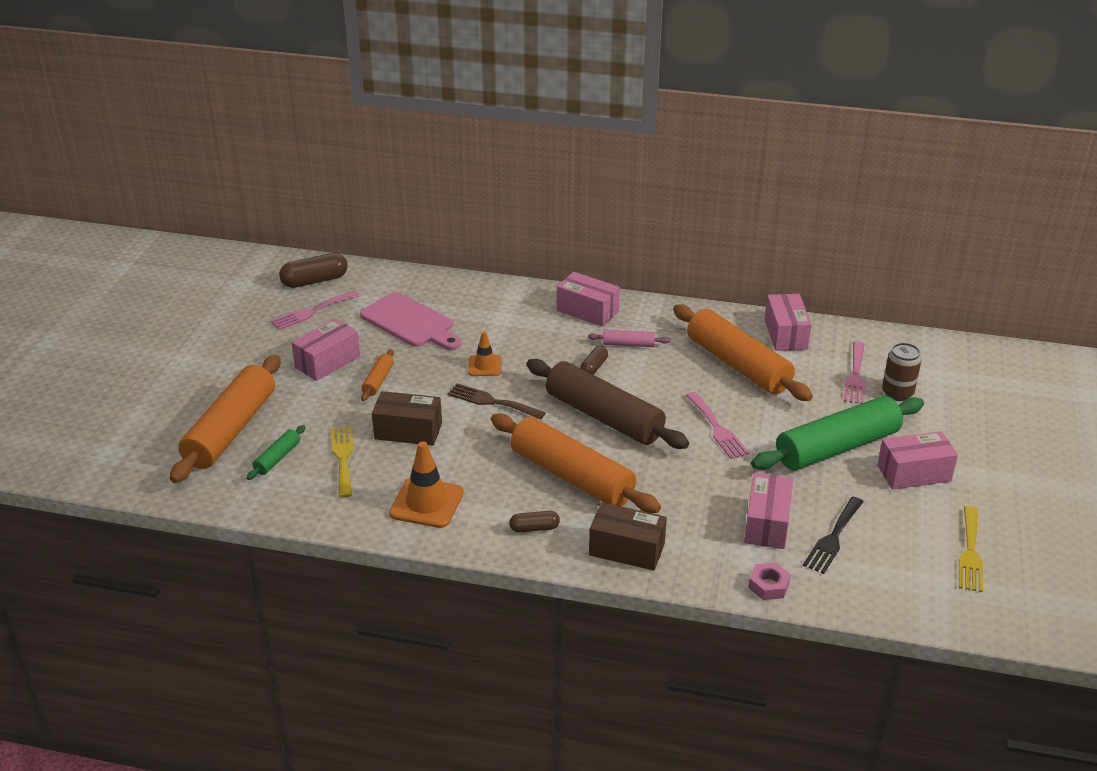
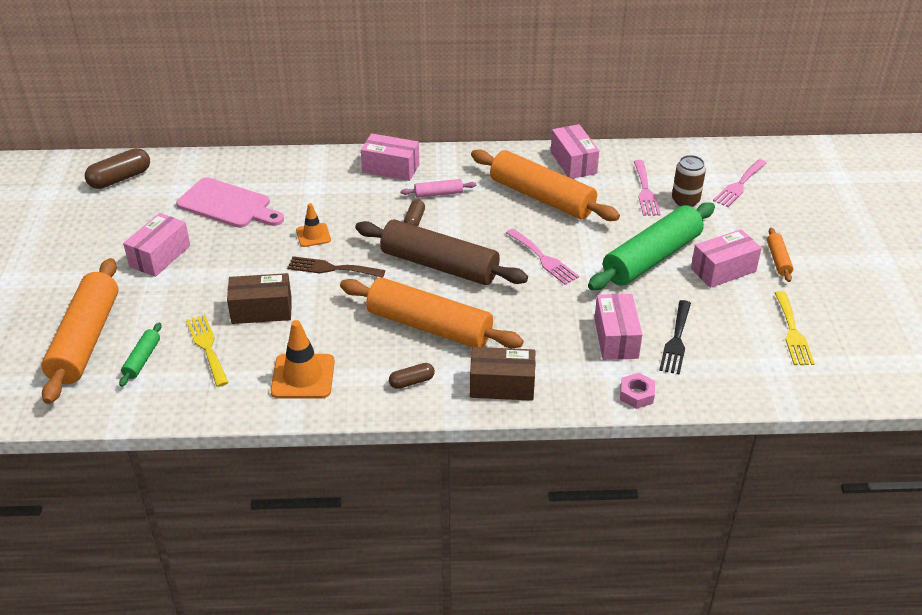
camera: 15 degrees left, 5 degrees up
pink fork [270,291,360,330] -> pink fork moved to [713,159,767,207]
orange rolling pin [361,349,394,401] -> orange rolling pin moved to [767,228,793,282]

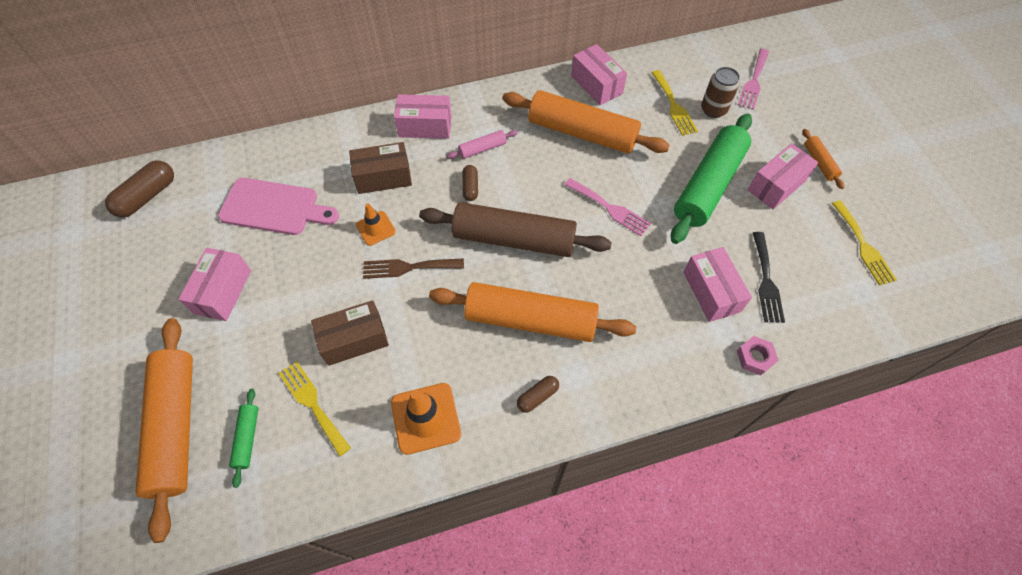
camera: 15 degrees left, 20 degrees up
brown box [470,347,536,401] -> brown box moved to [349,142,412,194]
pink fork [634,160,661,216] -> yellow fork [652,70,698,136]

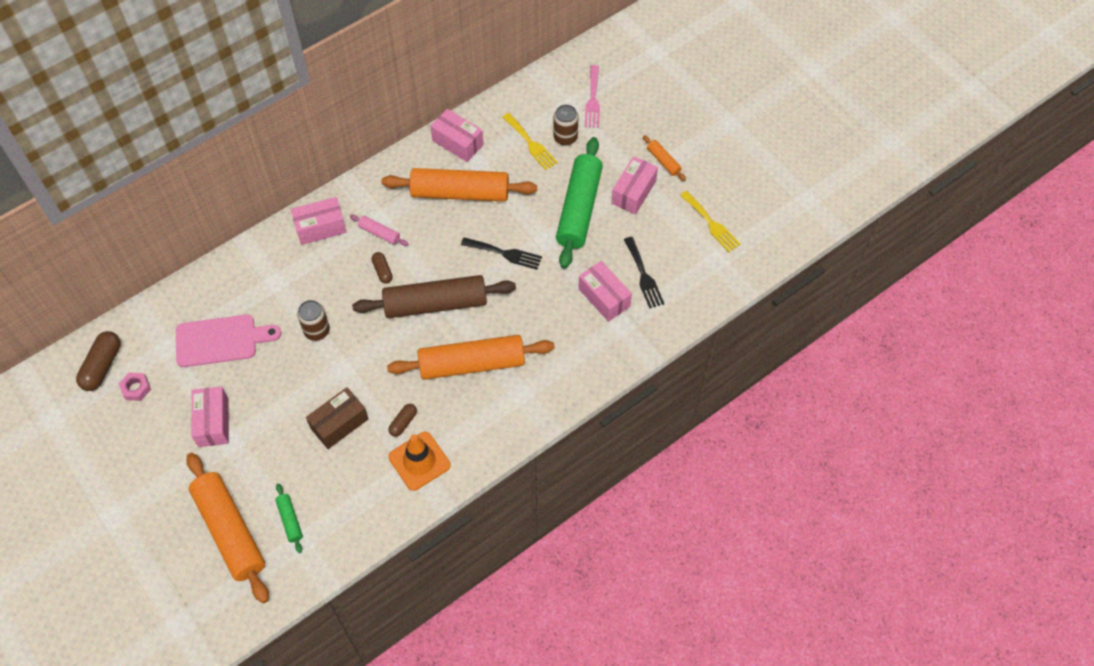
camera: 20 degrees left, 0 degrees up
yellow fork [279,361,351,457] -> none
brown box [349,142,412,194] -> none
orange traffic cone [356,204,396,246] -> brown can [297,300,330,341]
brown fork [363,258,464,279] -> none
pink rolling pin [447,130,518,159] -> pink rolling pin turned 75 degrees clockwise [350,215,408,246]
brown capsule [517,376,559,413] -> brown capsule moved to [388,404,417,437]
pink fork [564,178,651,236] -> black fork [461,237,542,270]
pink nut [737,336,778,375] -> pink nut moved to [119,372,151,401]

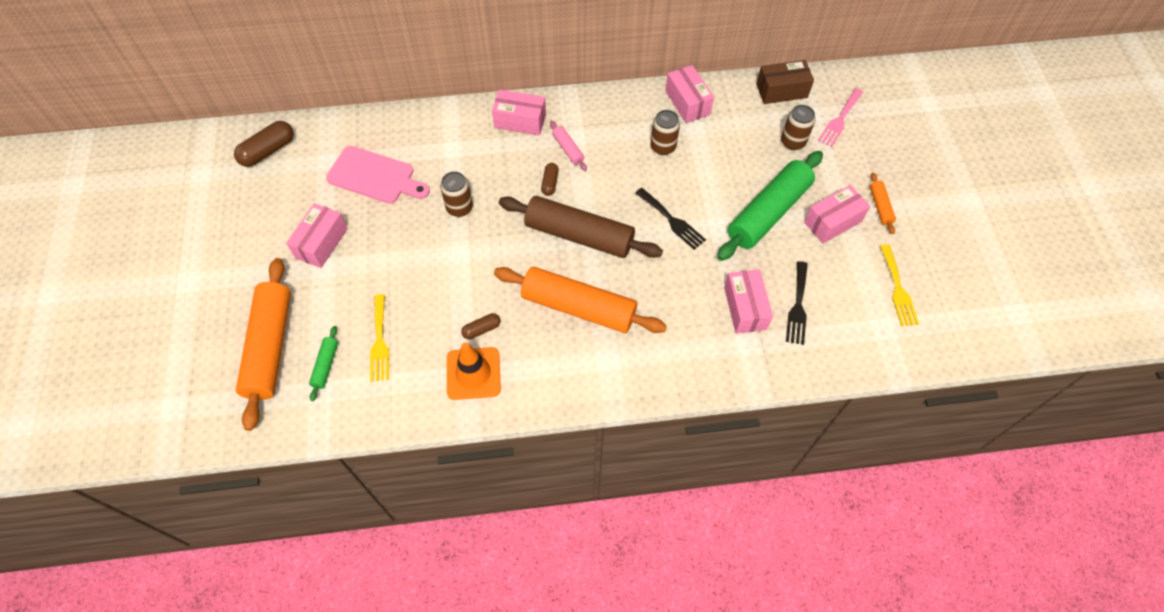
camera: 30 degrees right, 0 degrees up
pink nut [119,372,151,401] -> none
brown box [306,387,369,449] -> brown box moved to [756,60,814,104]
orange rolling pin [382,168,537,202] -> brown can [651,110,680,155]
yellow fork [502,113,558,170] -> yellow fork moved to [370,294,389,382]

